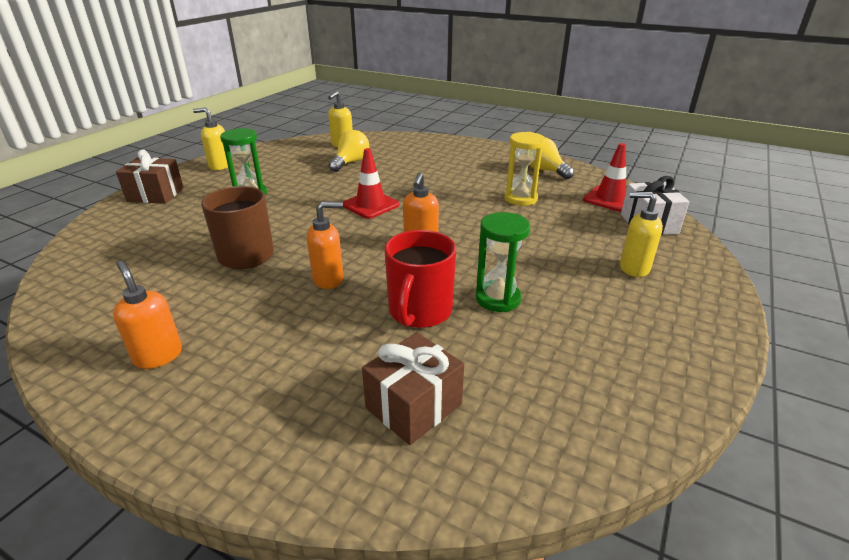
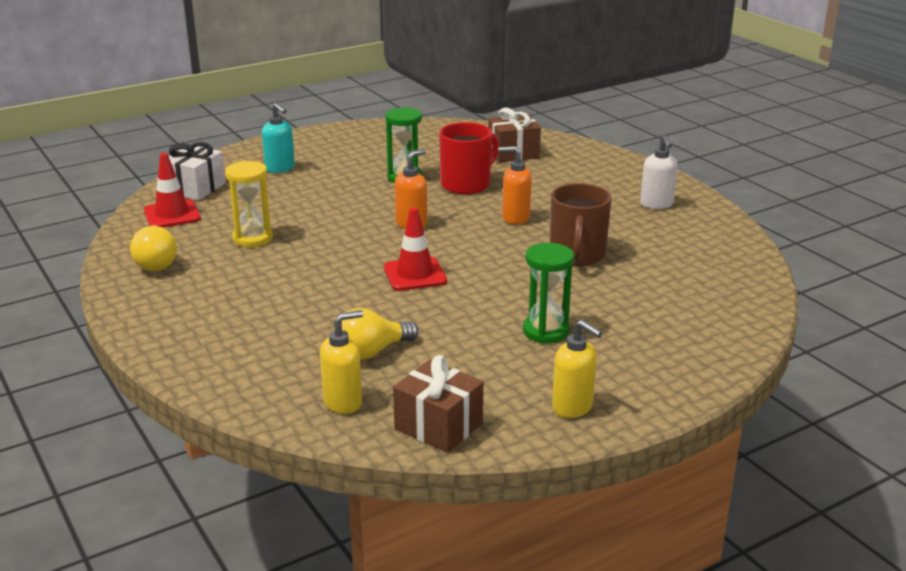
camera: 150 degrees left, 5 degrees down
orange soap dispenser [113,261,182,369] -> white soap dispenser [640,135,678,209]
brown gift [116,149,184,204] -> brown gift moved to [393,355,483,453]
yellow soap dispenser [620,192,663,277] -> turquoise soap dispenser [262,103,295,173]

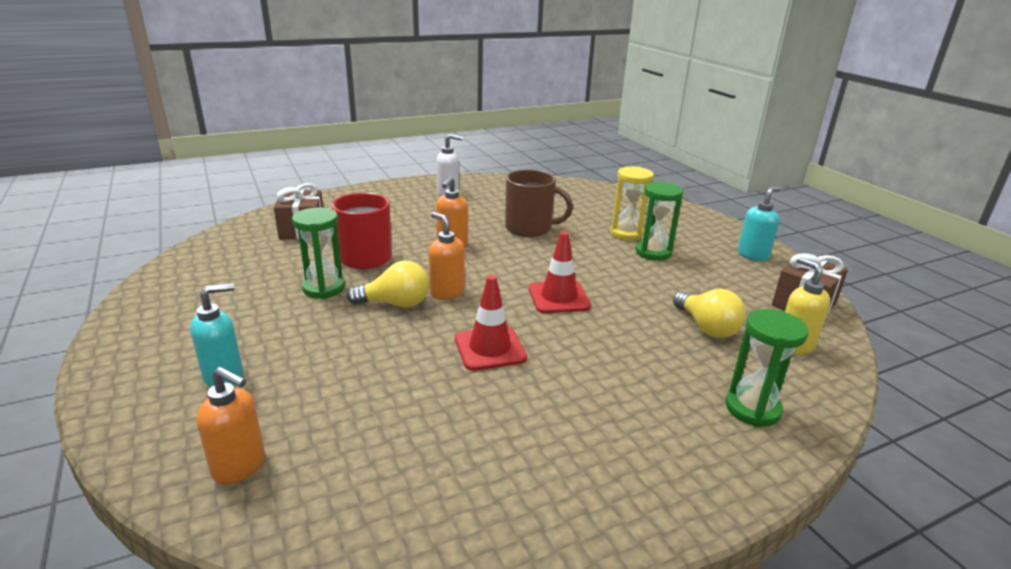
camera: 85 degrees left, 0 degrees up
yellow light bulb [130,226,177,271] -> yellow light bulb moved to [347,261,429,307]
red traffic cone [144,153,201,228] -> red traffic cone moved to [455,275,527,371]
white gift [169,142,226,200] -> orange soap dispenser [196,367,265,485]
yellow hourglass [225,161,273,247] -> yellow hourglass moved to [610,167,654,241]
yellow soap dispenser [552,320,602,418] -> turquoise soap dispenser [738,186,781,261]
none -> green hourglass [726,309,809,427]

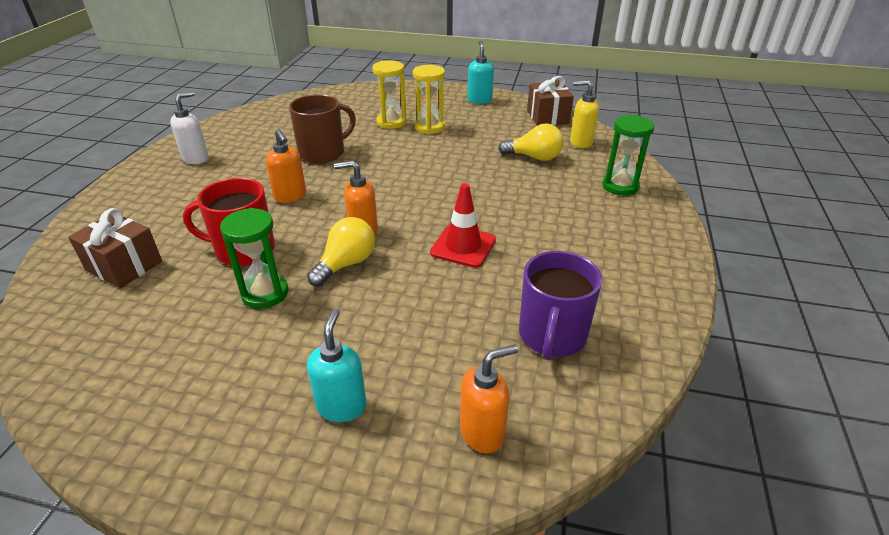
camera: 50 degrees left, 10 degrees up
red traffic cone [529,231,591,313] -> none
green hourglass [636,181,683,261] -> yellow hourglass [413,65,445,134]
none -> purple mug [519,251,602,360]

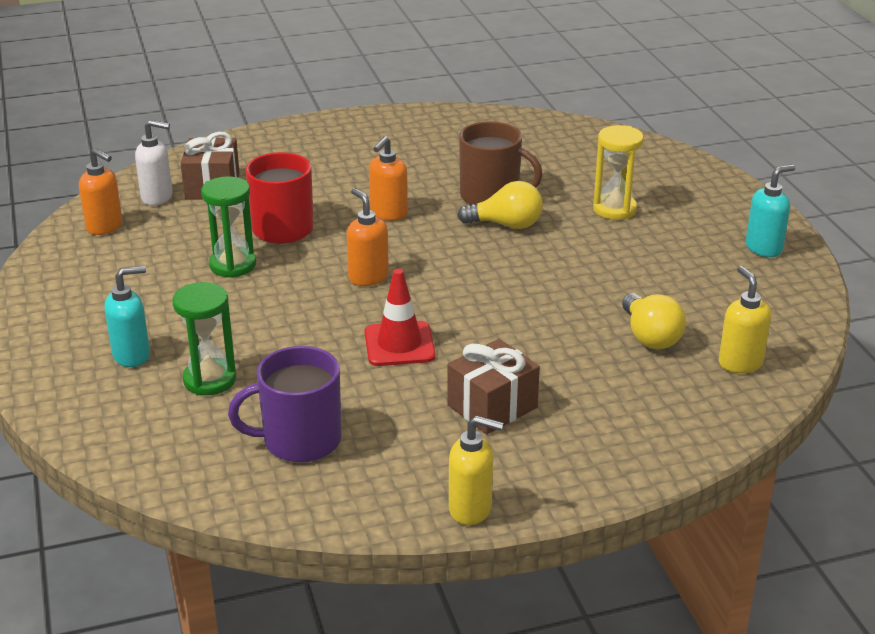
camera: 60 degrees right, 5 degrees down
white soap dispenser [170,91,209,164] -> white soap dispenser moved to [135,120,173,206]
yellow light bulb [307,217,375,287] -> yellow light bulb moved to [457,181,543,229]
yellow hourglass [413,65,445,134] -> none
orange soap dispenser [460,344,518,453] -> orange soap dispenser moved to [79,148,123,235]
brown gift [527,76,574,126] -> brown gift moved to [447,339,540,434]
green hourglass [602,115,655,196] -> green hourglass moved to [172,282,236,395]
none -> yellow soap dispenser [449,416,503,525]

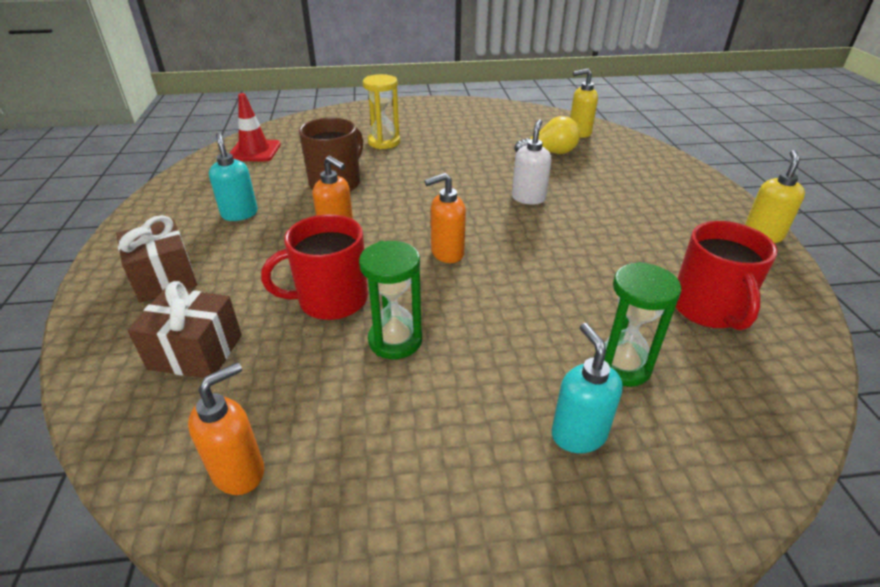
camera: 80 degrees left, 5 degrees up
white soap dispenser [135,120,173,206] -> white soap dispenser moved to [512,119,551,204]
purple mug [228,346,341,463] -> red mug [676,221,777,330]
red traffic cone [364,269,436,366] -> red traffic cone moved to [230,93,281,162]
brown gift [447,339,540,434] -> brown gift moved to [116,215,197,302]
yellow light bulb [457,181,543,229] -> none
turquoise soap dispenser [746,164,795,257] -> turquoise soap dispenser moved to [209,133,258,221]

